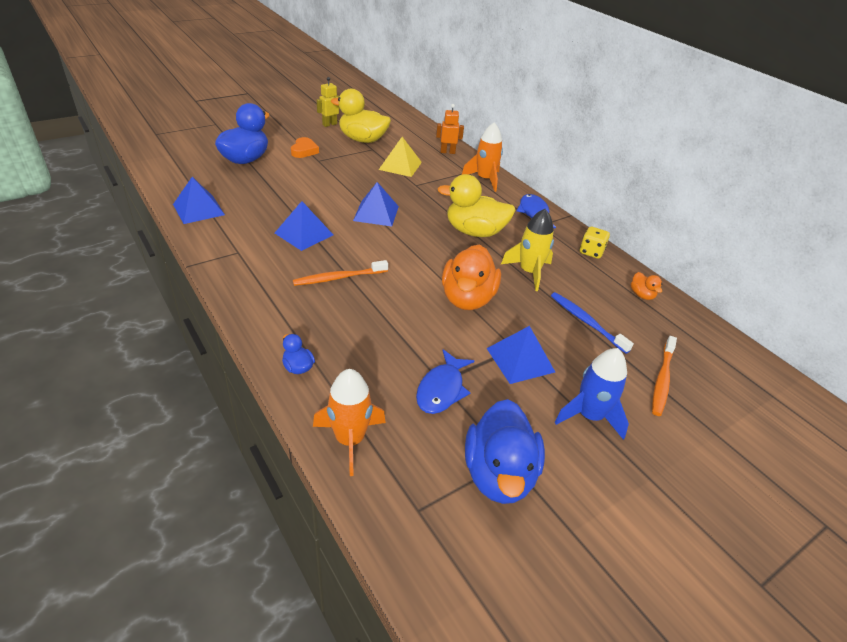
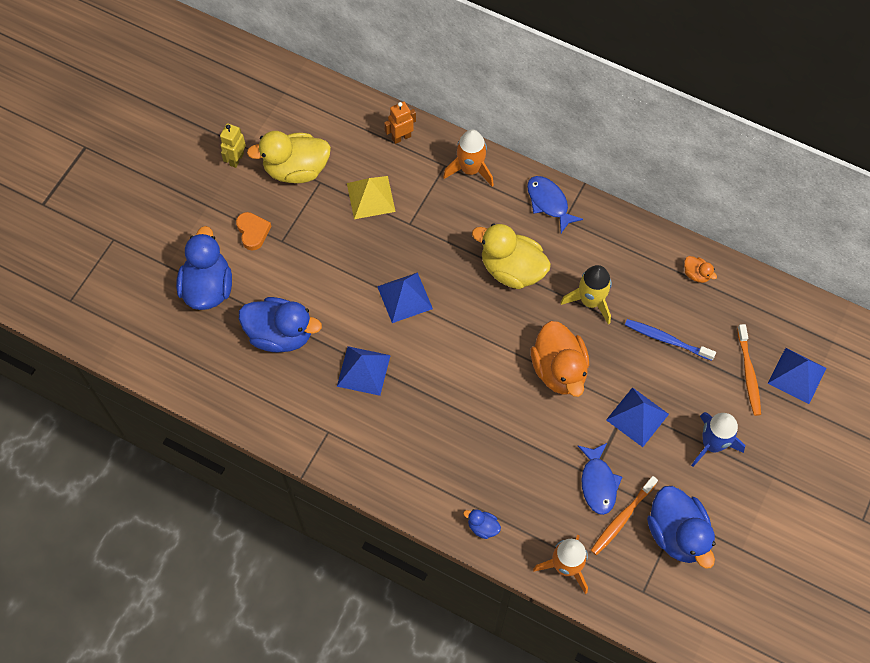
camera: 25 degrees left, 25 degrees up
blue pyramid [173,177,225,224] -> blue pyramid moved to [768,348,826,404]
orange toothbrush [293,260,388,286] -> orange toothbrush moved to [591,476,658,555]
yellow duck [438,174,516,237] -> yellow duck turned 45 degrees clockwise [472,223,551,289]
yellow dice [580,227,610,259] -> none
none -> blue duck [239,297,322,352]

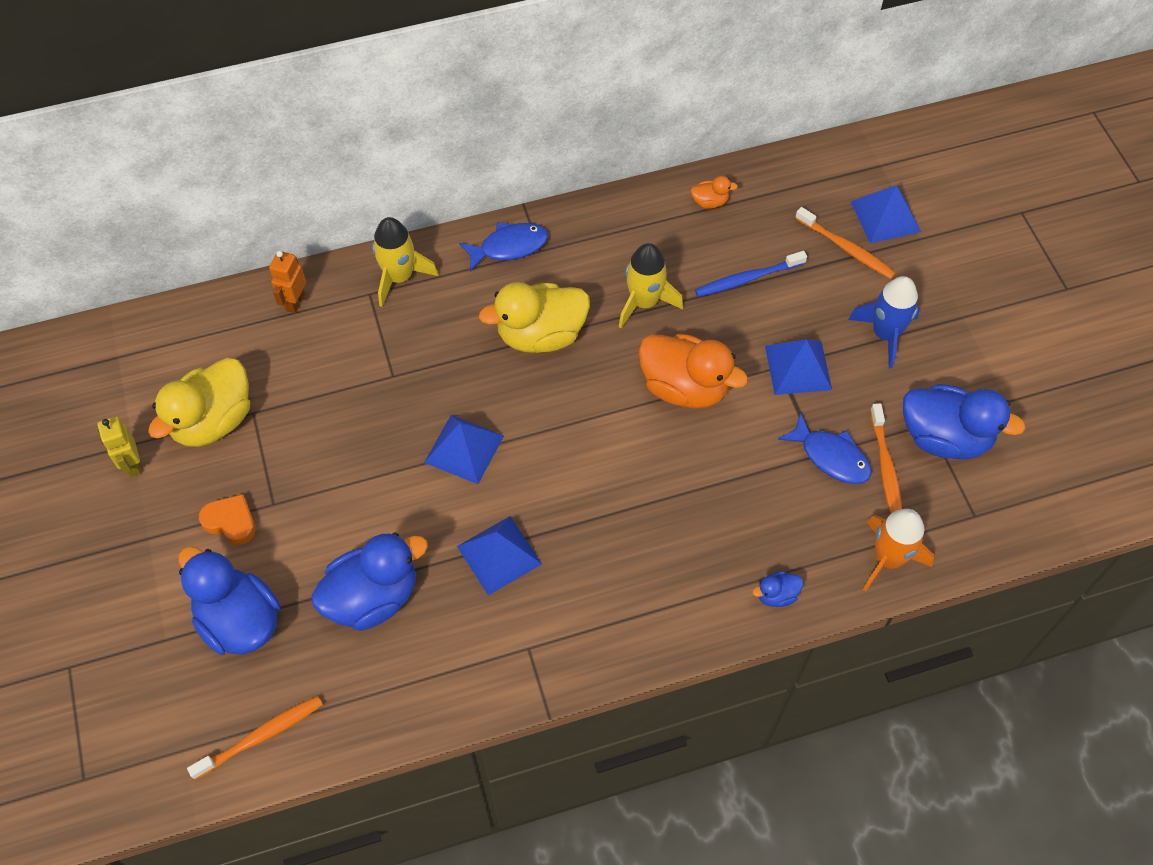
camera: 45 degrees left, 5 degrees down
yellow pyramid [347,176,396,219] -> none
orange rocket [443,130,494,187] -> yellow rocket [372,217,438,307]
blue fish [527,176,583,233] -> blue fish turned 150 degrees clockwise [459,222,548,272]
none -> orange toothbrush [187,696,323,780]

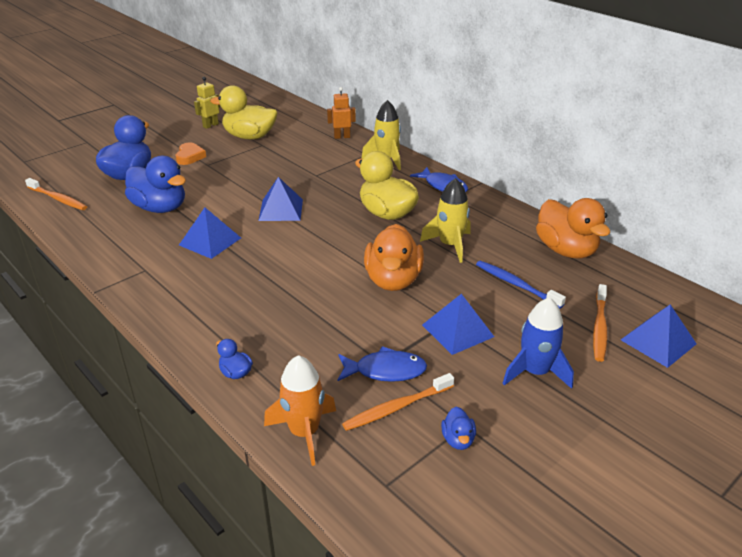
camera: 65 degrees right, 25 degrees down
orange duck [690,176,738,209] -> orange duck [536,198,610,259], size x2.27
blue fish [778,413,872,484] -> blue fish turned 105 degrees counterclockwise [338,346,427,382]
blue duck [903,384,1026,459] -> blue duck [441,407,476,450], size x0.44

